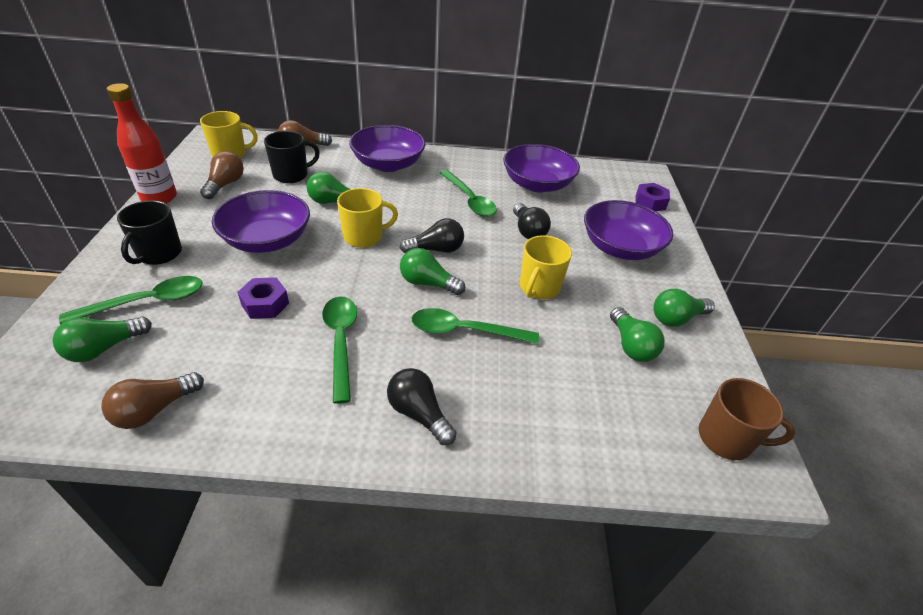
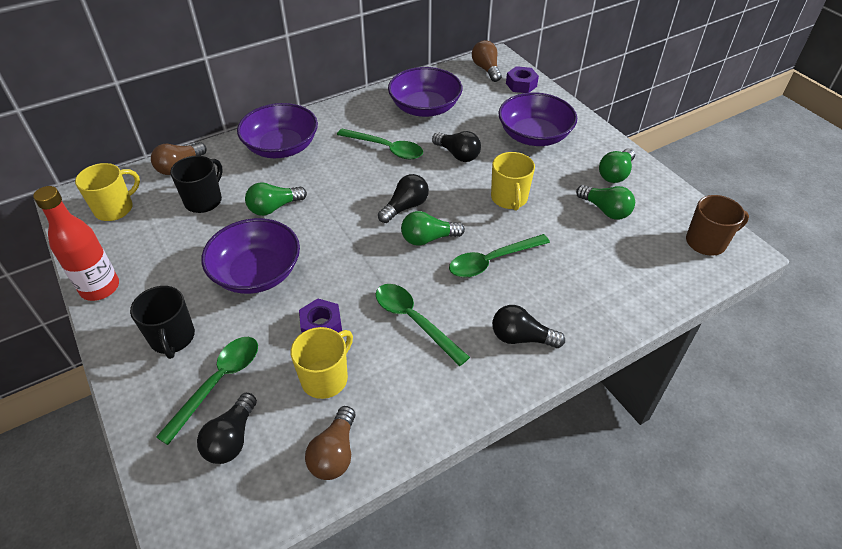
camera: 30 degrees left, 5 degrees up
green light bulb [53,316,152,362] -> black light bulb [197,393,257,464]
brown light bulb [200,151,244,199] -> brown light bulb moved to [472,40,502,82]
yellow mug [337,188,398,248] -> yellow mug moved to [291,327,353,399]

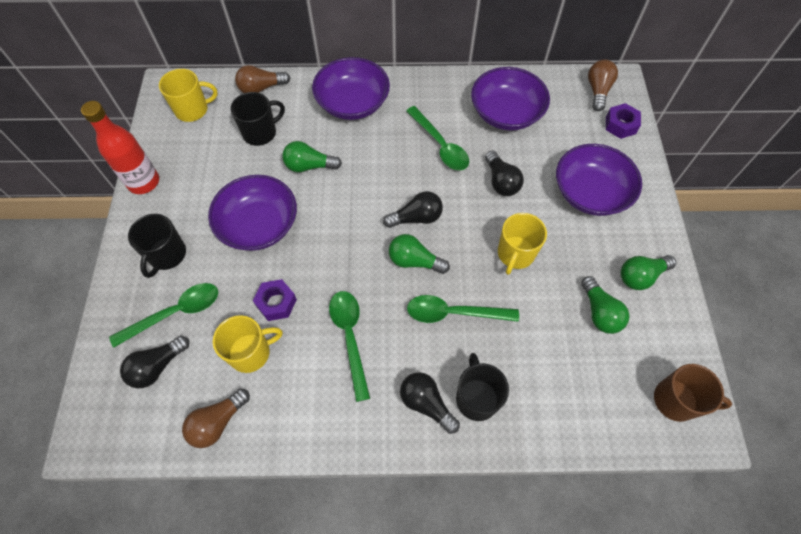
camera: 30 degrees right, 15 degrees up
none -> black mug [456,353,509,421]

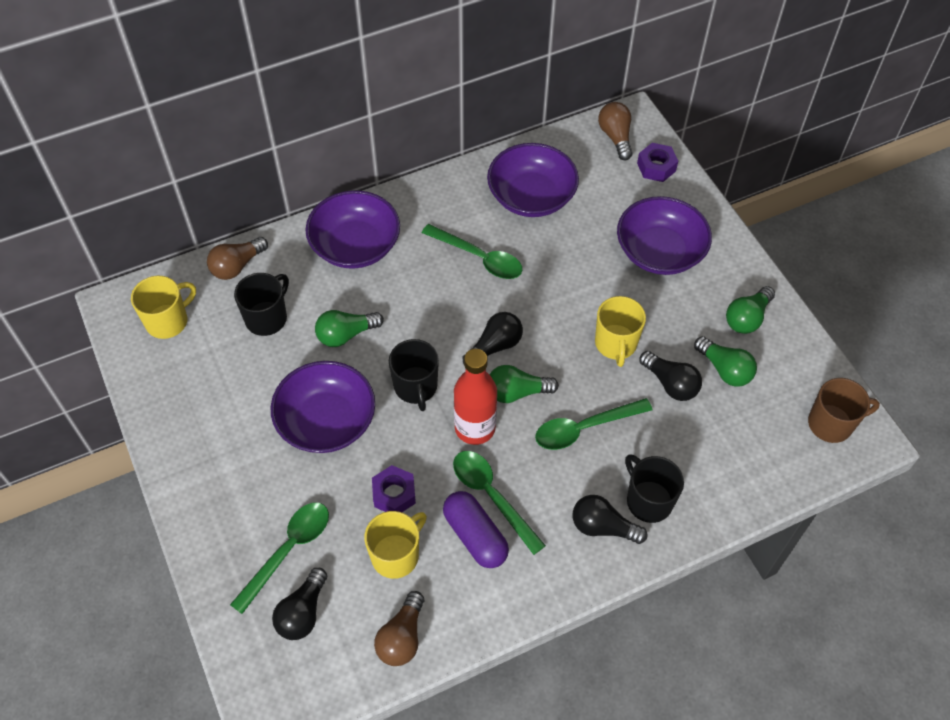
camera: 25 degrees left, 5 degrees down
red bottle [81,101,159,194] -> red bottle moved to [454,349,497,445]
black mug [128,214,186,278] -> black mug moved to [389,339,439,411]
black light bulb [485,151,524,196] -> black light bulb moved to [639,351,702,401]
none -> purple capsule [443,491,509,568]

